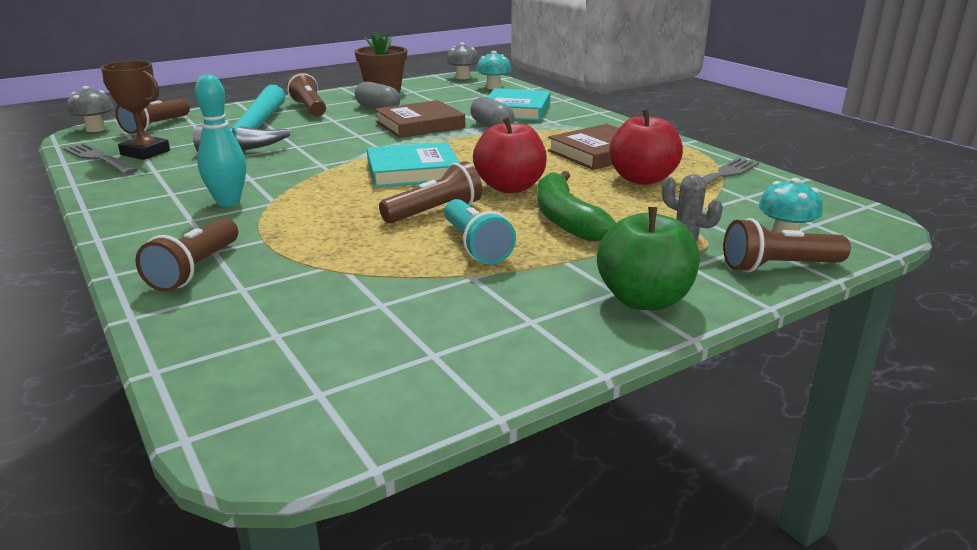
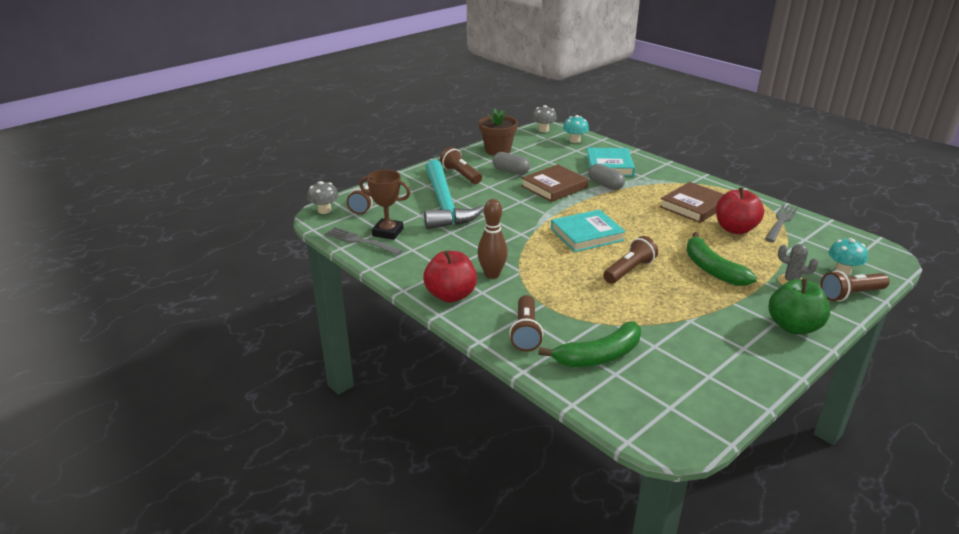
camera: 10 degrees left, 5 degrees up
turquoise bowling pin [195,74,246,207] -> brown bowling pin [477,199,508,279]
turquoise flashlight [444,199,516,264] -> none
red apple [473,117,547,193] -> red apple moved to [423,251,477,303]
none -> green banana [538,321,641,367]

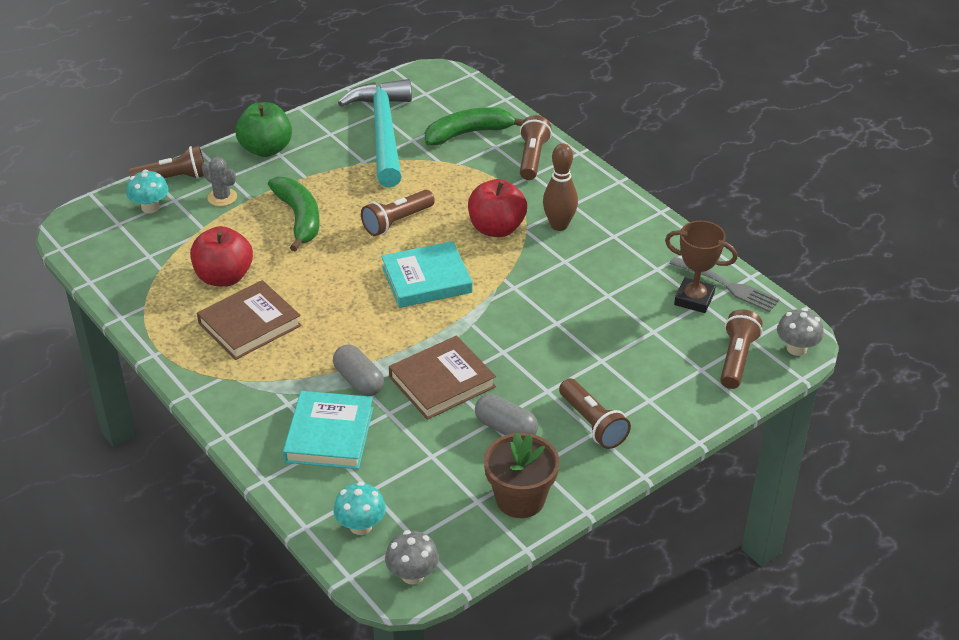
camera: 175 degrees left, 10 degrees up
red apple [423,251,477,303] -> red apple moved to [468,179,527,237]
turquoise hammer [424,160,484,229] -> turquoise hammer moved to [338,79,412,187]
grey fork [765,204,798,242] -> none

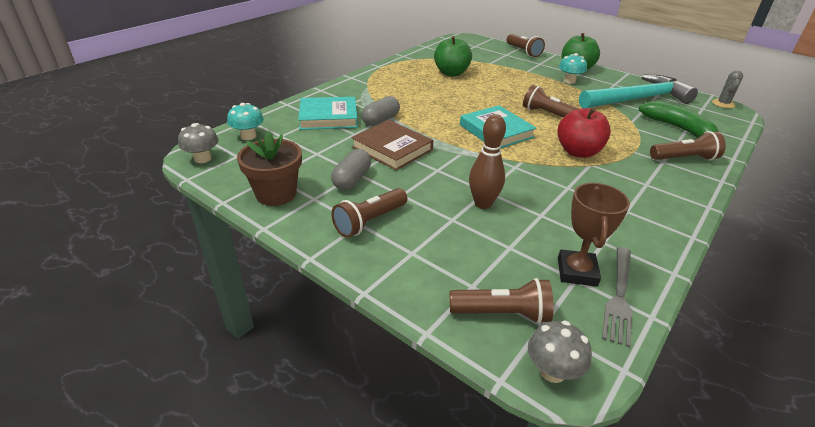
camera: 75 degrees right, 5 degrees down
turquoise mushroom [126,170,169,213] -> turquoise mushroom moved to [559,53,587,84]
red apple [190,226,253,286] -> green apple [434,36,472,76]
brown book [197,280,302,360] -> none
grey cactus [202,157,237,206] -> grey cactus moved to [712,70,743,108]
green banana [268,177,320,252] -> none
brown bowling pin [543,143,578,231] -> brown bowling pin moved to [469,114,506,209]

